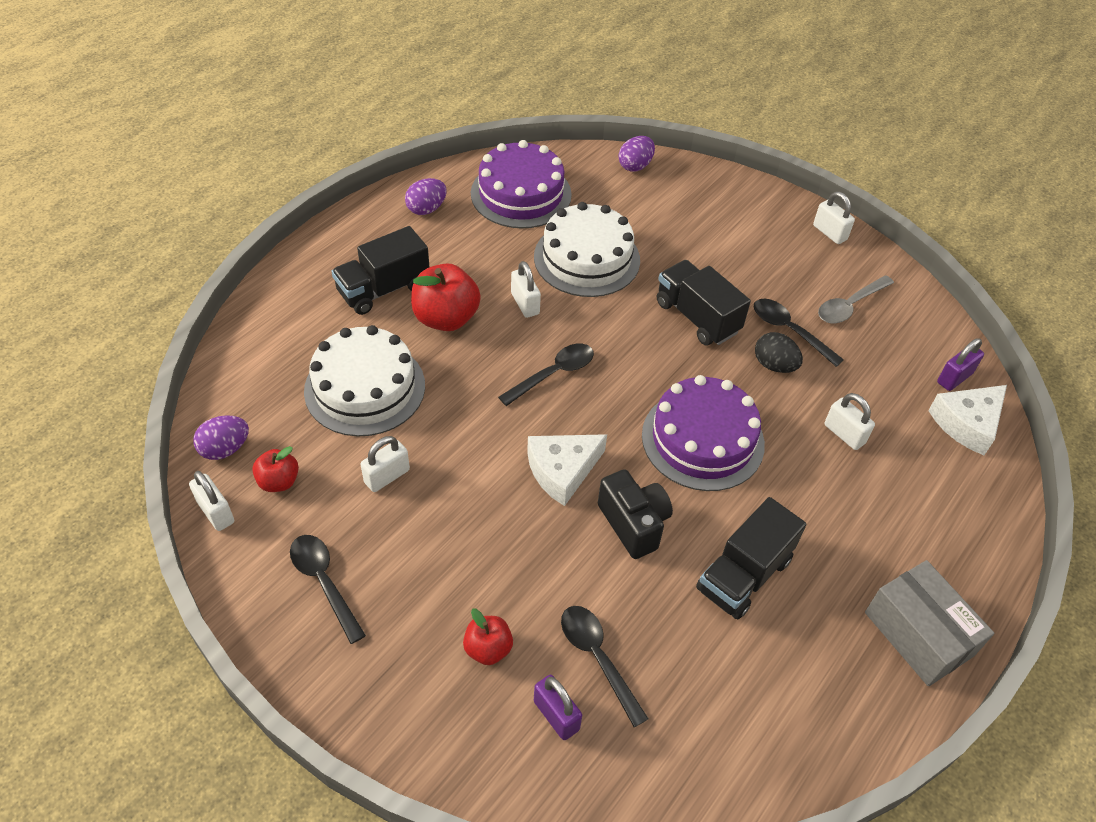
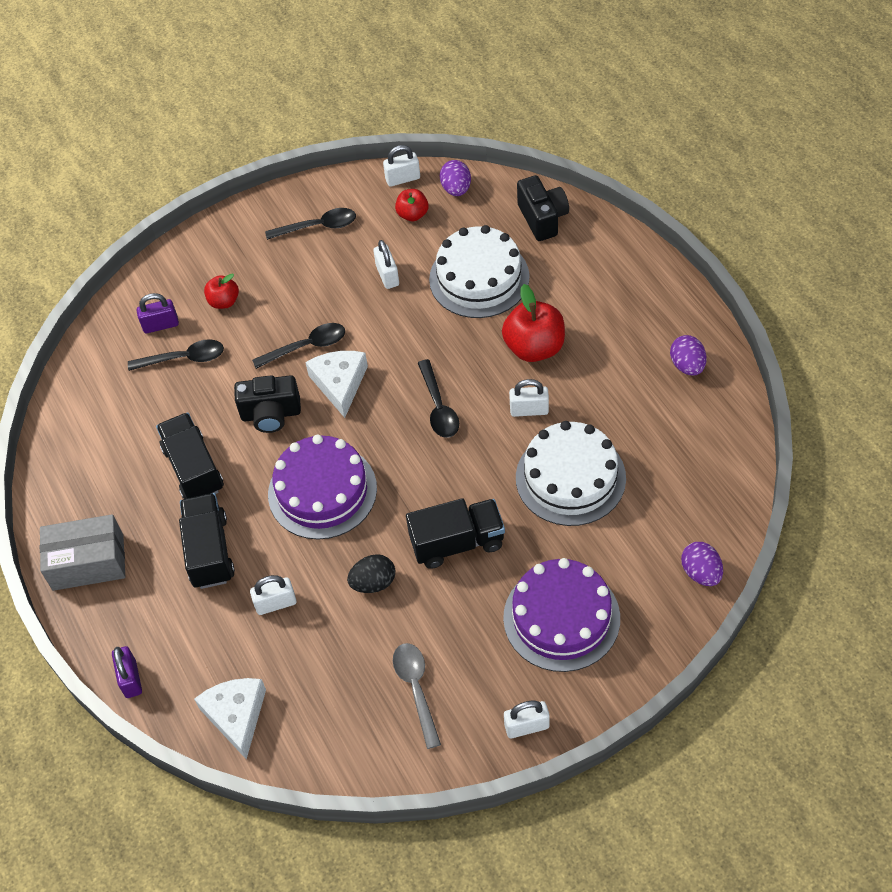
camera: 120 degrees right, 5 degrees up
black truck [331,226,429,315] -> black truck moved to [179,493,235,589]
purple cake [471,140,572,228] -> purple cake moved to [503,558,620,672]
black spoon [754,299,844,367] -> black spoon moved to [252,323,345,369]
purple padlock [937,338,984,391] -> purple padlock moved to [112,646,142,698]
none -> black camera [517,175,569,241]

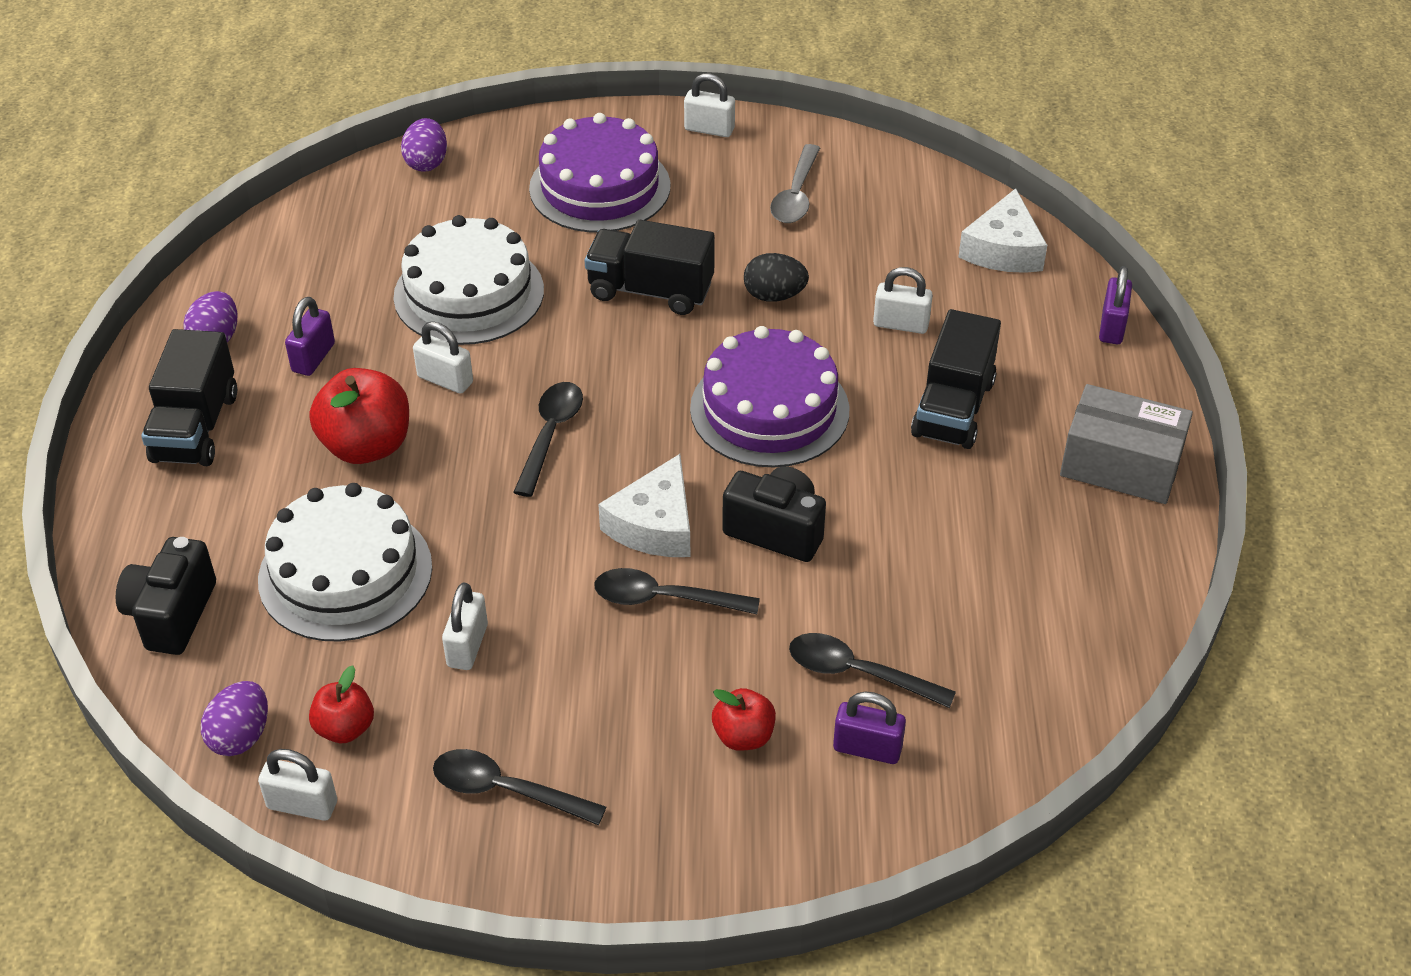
camera: 155 degrees left, 10 degrees down
black truck [156,412,224,499] -> black truck moved to [141,329,237,466]
none -> purple padlock [285,297,335,376]

